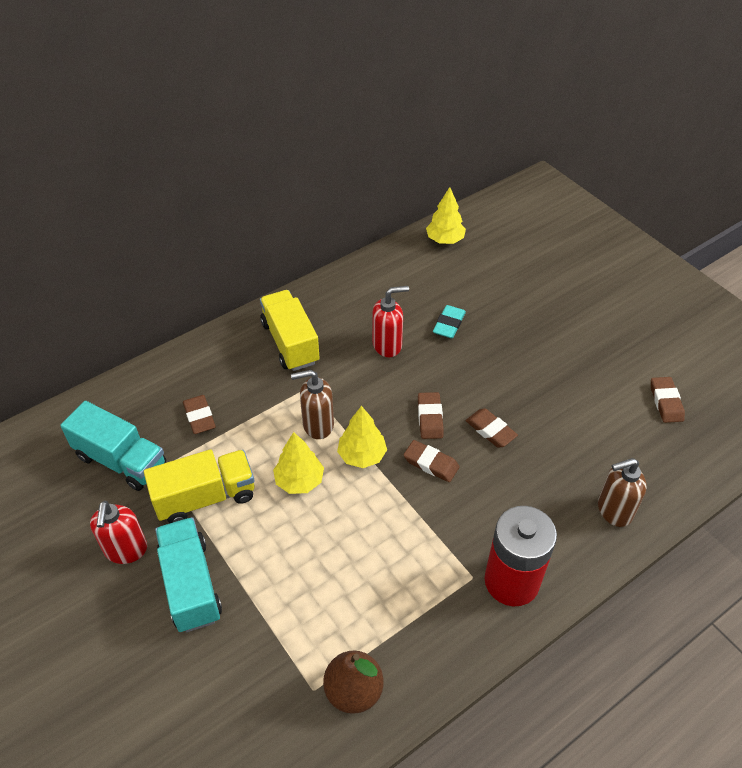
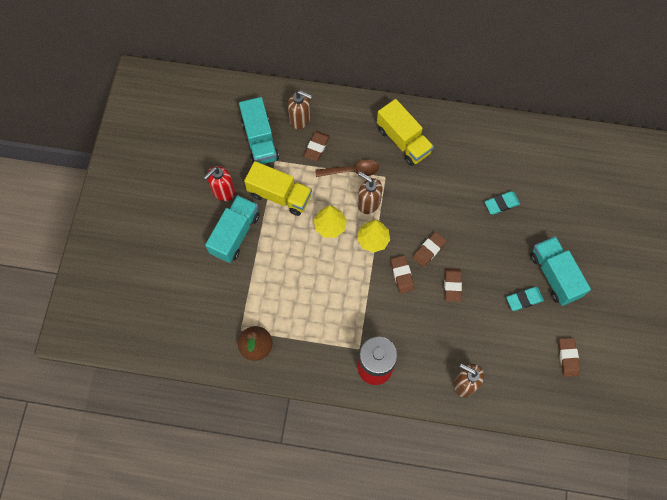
camera: 45 degrees right, 20 degrees up
yellow truck [260,290,320,371] -> yellow truck turned 120 degrees clockwise [377,99,434,166]
red soap dispenser [372,286,409,357] -> none
yellow tree [426,187,466,244] -> none
brown eraser [651,377,685,423] -> brown eraser turned 45 degrees counterclockwise [558,338,580,377]
none -> brown soap dispenser [288,90,312,129]
none -> brown spoon [315,159,379,177]
none -> turquoise eraser [506,287,544,311]
none -> turquoise truck [530,236,591,306]

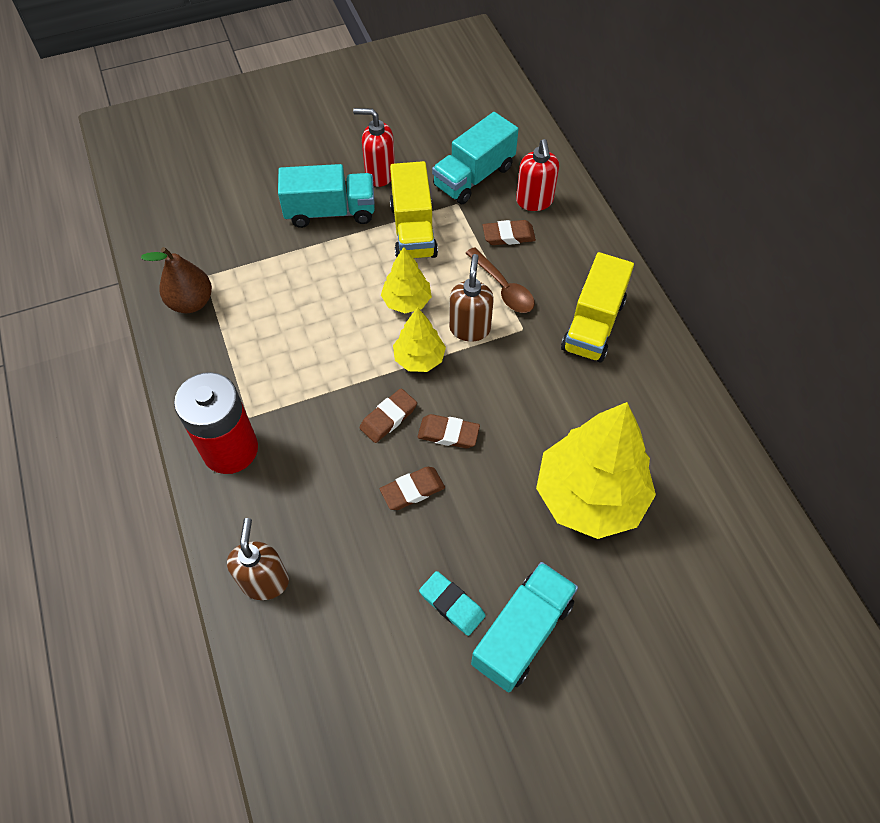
camera: 60 degrees right, 10 degrees down
brown soap dispenser [288,90,312,129] -> red soap dispenser [516,139,559,211]
turquoise eraser [484,191,520,215] -> yellow tree [536,402,656,539]
brown eraser [558,338,580,377] -> none

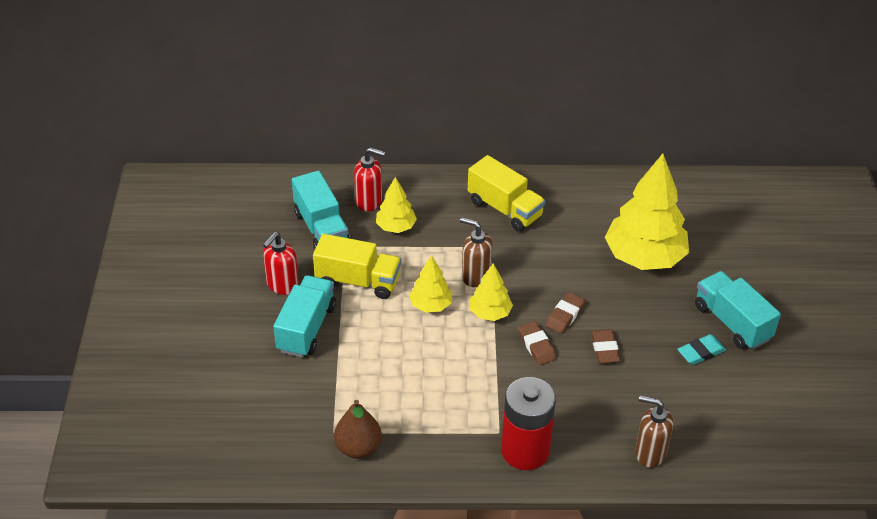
camera: 70 degrees left, 15 degrees down
brown spoon [466,247,535,313] -> none
brown eraser [483,220,536,245] -> yellow tree [376,177,417,233]

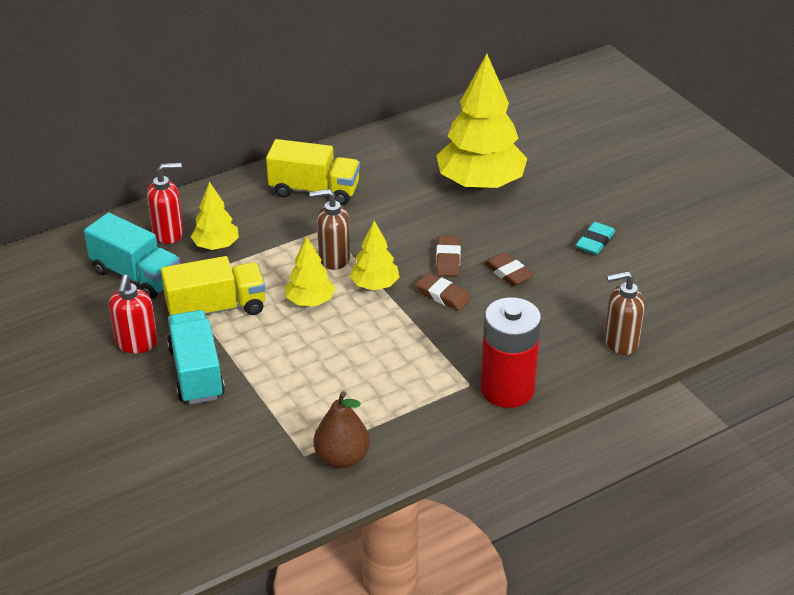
camera: 30 degrees left, 5 degrees down
turquoise truck [695,271,781,350] -> none

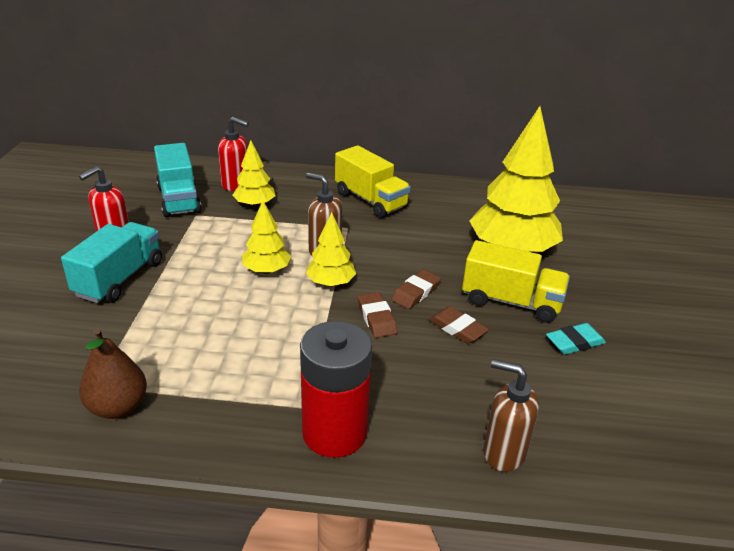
camera: 35 degrees right, 5 degrees down
yellow truck [161,256,266,316] -> yellow truck moved to [462,240,570,323]
brown eraser [484,252,534,286] -> brown eraser turned 45 degrees counterclockwise [429,306,489,343]

